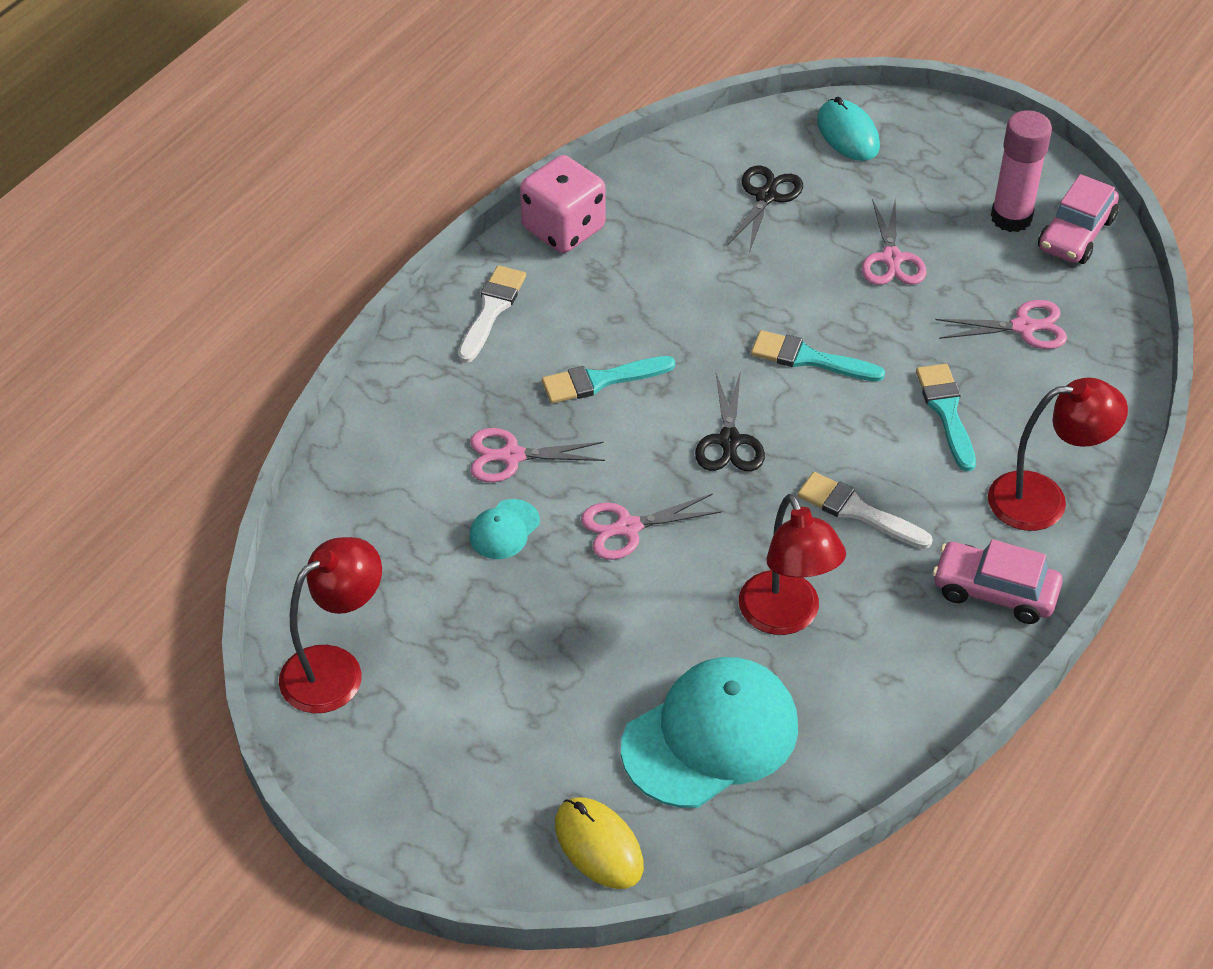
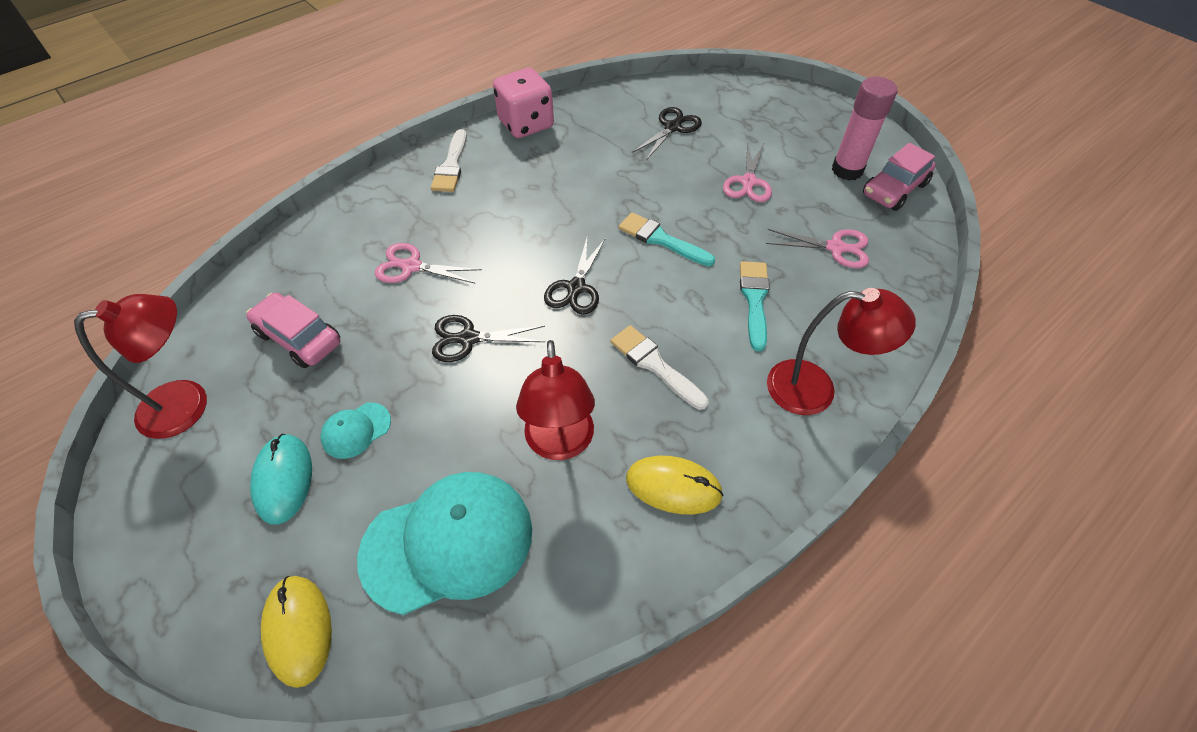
camera: 15 degrees right, 5 degrees up
white brush [458,265,526,363] -> white brush turned 150 degrees clockwise [431,129,467,192]
turquoise cap [469,499,540,559] -> turquoise cap moved to [320,402,391,459]
turquoise brush [542,356,675,403] -> none
pink scissors [581,493,722,560] -> black scissors [432,315,545,362]
turquoise mouse [817,97,880,161] -> turquoise mouse moved to [250,434,312,525]
pink car [932,539,1063,624] -> pink car moved to [246,293,340,368]
none -> yellow mouse [626,456,724,514]

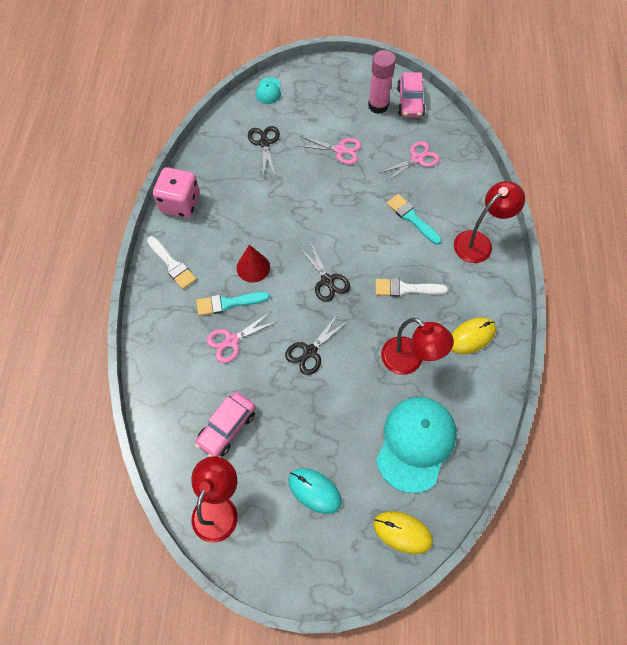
camera: 45 degrees left, 10 degrees up
pink car [246,293,340,368] -> pink car turned 45 degrees counterclockwise [195,392,256,457]
turquoise cap [320,402,391,459] -> turquoise cap moved to [256,77,281,104]
turquoise brush [619,212,715,266] -> turquoise brush moved to [196,292,270,316]
pink scissors [723,141,772,202] -> pink scissors turned 45 degrees counterclockwise [299,136,362,165]
none -> red cone [236,245,270,283]

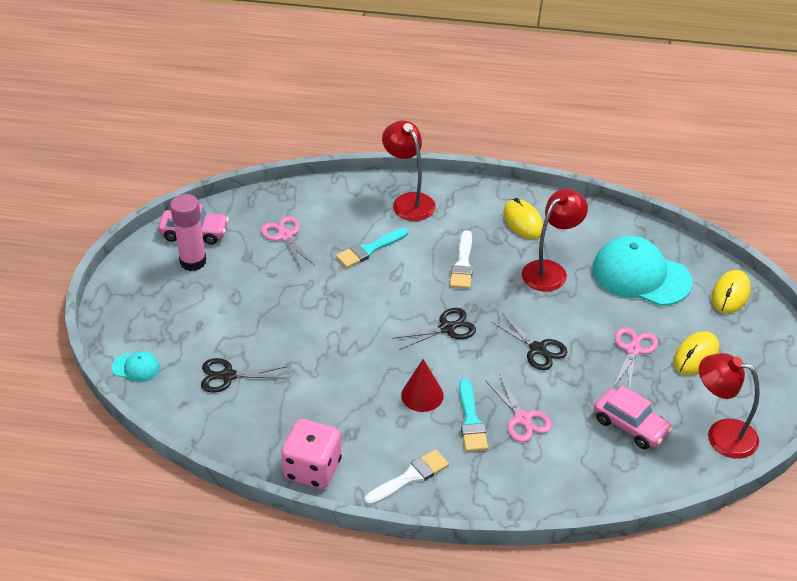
camera: 85 degrees left, 20 degrees down
turquoise mouse [288,468,342,514] -> yellow mouse [673,331,719,375]
pink scissors [299,136,362,165] -> pink scissors moved to [613,327,658,389]

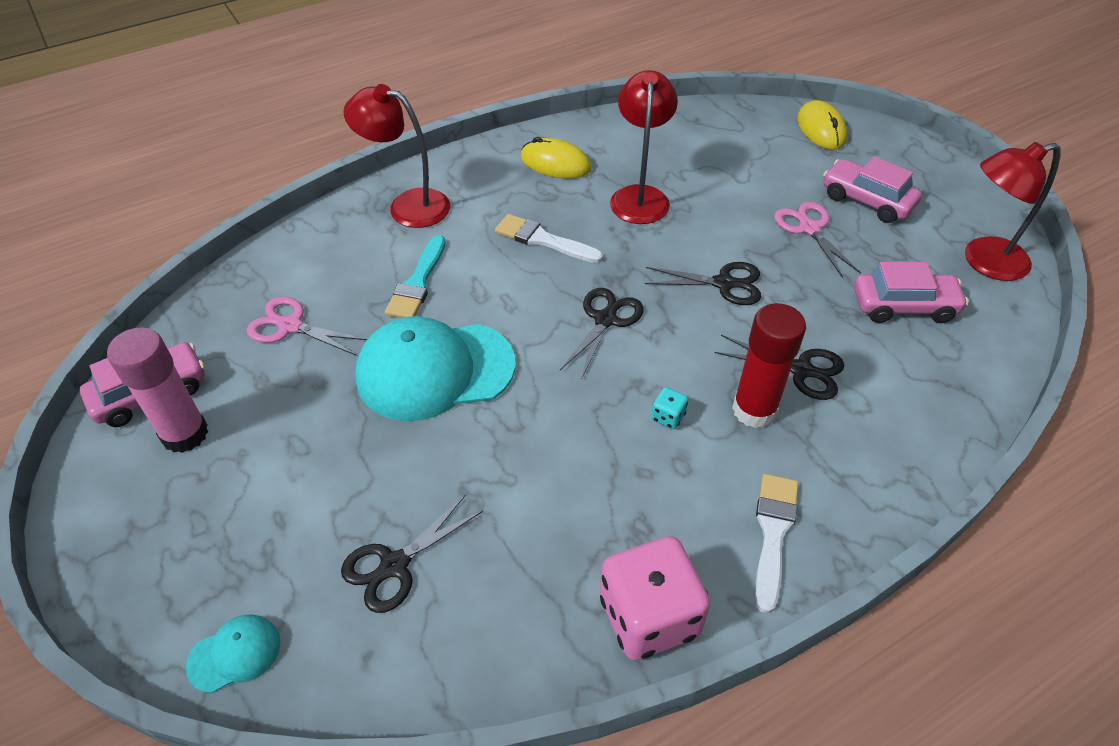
camera: 40 degrees left, 5 degrees up
red cone [401,359,444,412] -> turquoise dice [651,387,688,429]
white brush [450,230,473,289] -> white brush turned 150 degrees clockwise [495,214,603,263]
turquoise brush [459,379,488,452] -> red glue stick [732,303,806,428]
pink scissors [485,374,552,442] -> black scissors [715,335,845,400]
turquoise cap [593,236,692,306] -> turquoise cap moved to [355,316,515,421]
yellow mouse [673,331,719,375] -> pink car [823,156,922,223]

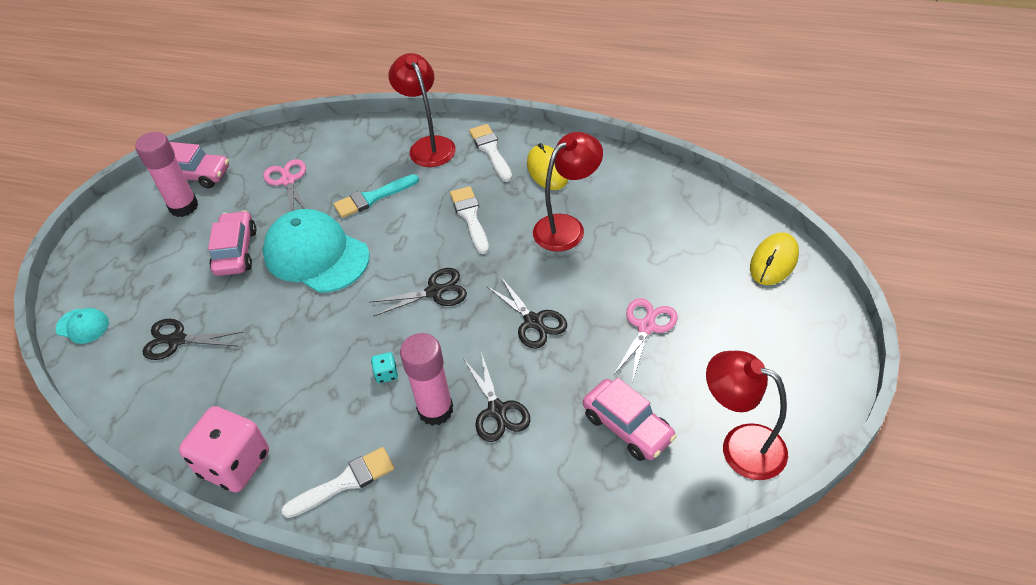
camera: 50 degrees right, 0 degrees up
red glue stick [732,303,806,428] -> pink glue stick [400,333,453,426]
pink car [823,156,922,223] -> pink car moved to [208,210,256,276]
none -> white brush [469,124,512,182]

